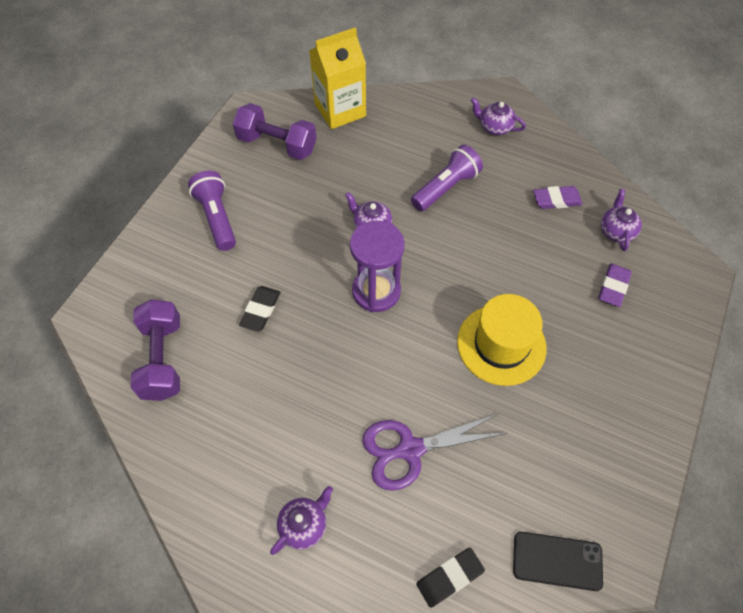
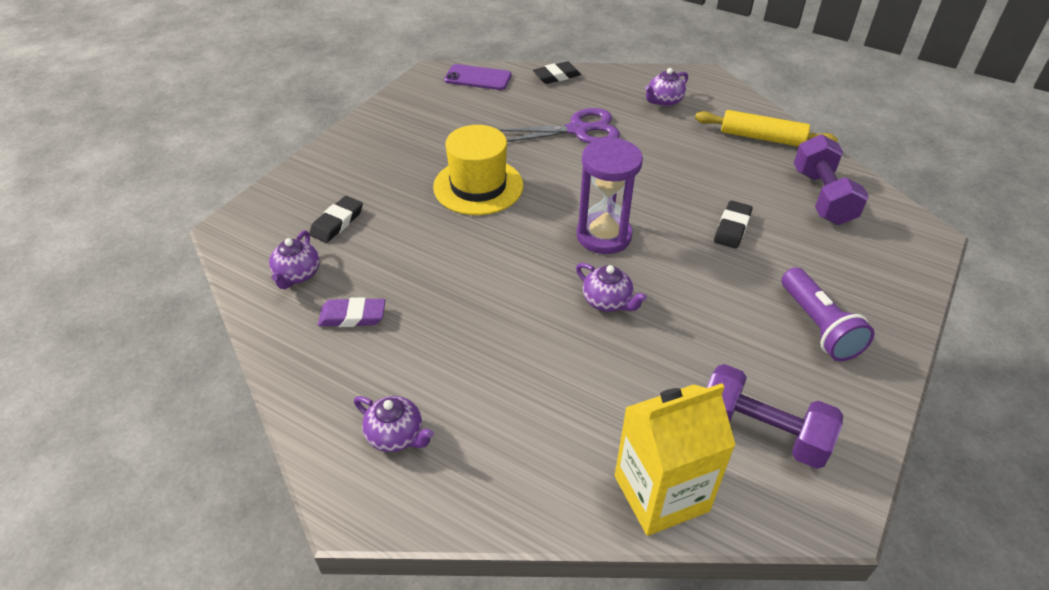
camera: 175 degrees left, 15 degrees down
purple flashlight [411,145,483,212] -> none
black phone [513,532,603,591] -> purple phone [444,64,512,90]
purple eraser [598,263,632,307] -> black eraser [309,196,363,243]
none -> yellow rolling pin [695,110,838,147]

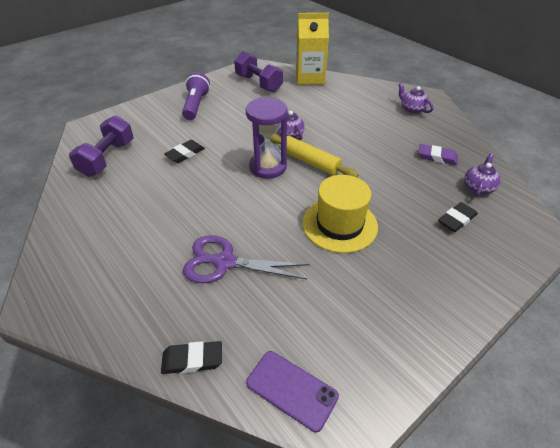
camera: 160 degrees left, 0 degrees up
purple teapot [645,68,688,107] -> none
yellow rolling pin [695,110,838,147] -> yellow rolling pin moved to [270,134,359,178]

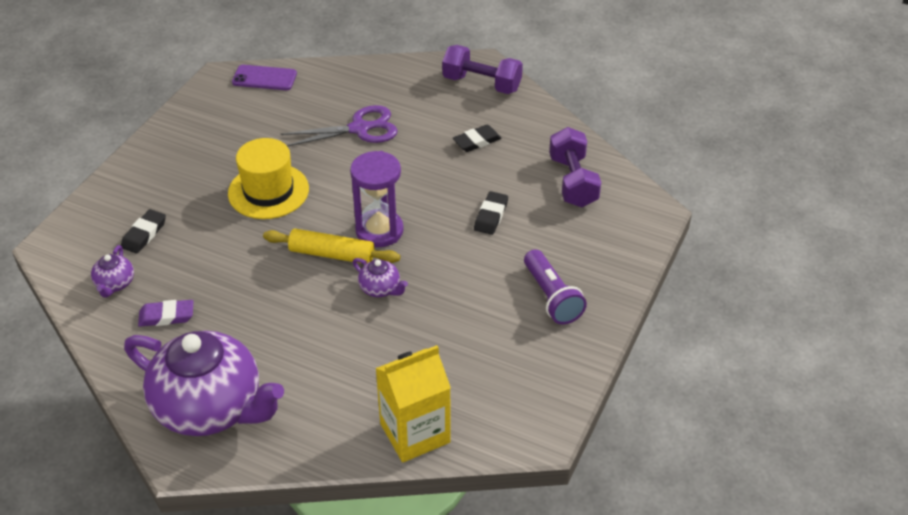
camera: 155 degrees right, 0 degrees up
black eraser [161,341,222,374] -> black eraser moved to [453,125,502,152]
purple dumbbell [234,51,283,92] -> purple dumbbell moved to [442,45,523,94]
purple teapot [398,83,433,114] -> purple teapot [124,331,284,436], size x2.44

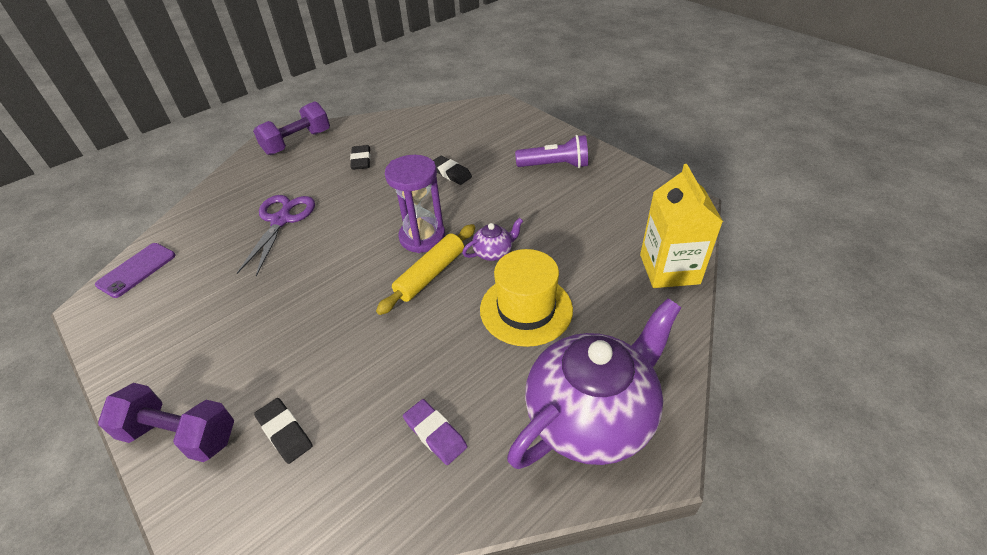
camera: 65 degrees left, 0 degrees up
purple teapot [91,245,134,298] -> none
purple eraser [138,300,193,327] -> purple eraser turned 60 degrees counterclockwise [403,399,467,465]
yellow hat [228,138,309,219] -> yellow hat moved to [480,249,573,347]
purple dumbbell [549,127,601,207] -> purple dumbbell moved to [98,383,234,462]

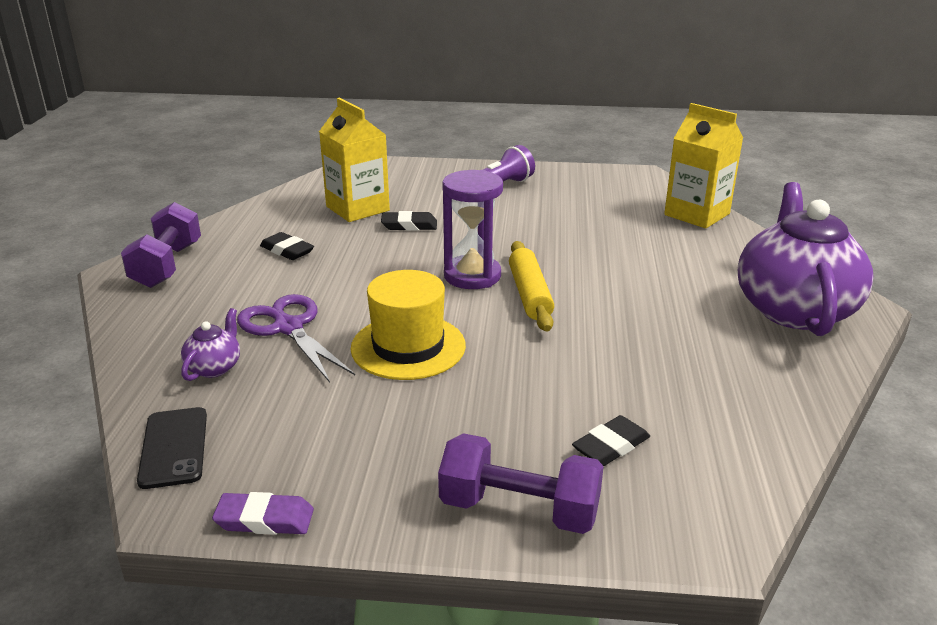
camera: 45 degrees left, 15 degrees down
purple phone [95,243,176,298] -> black phone [137,407,207,489]
purple dumbbell [98,383,234,462] -> purple dumbbell turned 45 degrees clockwise [438,433,604,534]
black eraser [254,398,312,464] -> black eraser turned 45 degrees counterclockwise [572,415,650,466]
purple eraser [403,399,467,465] -> purple eraser moved to [212,492,314,535]
purple teapot [462,218,523,261] -> purple teapot moved to [181,308,240,381]
yellow hat [480,249,573,347] -> yellow hat moved to [351,270,466,380]
none -> yellow carton [319,98,390,222]

